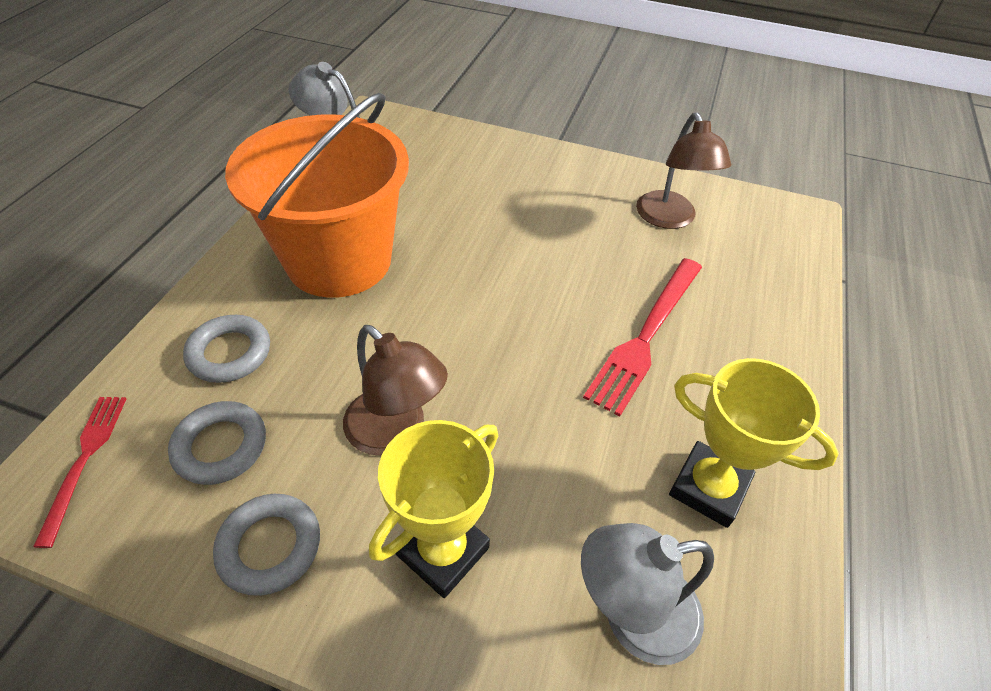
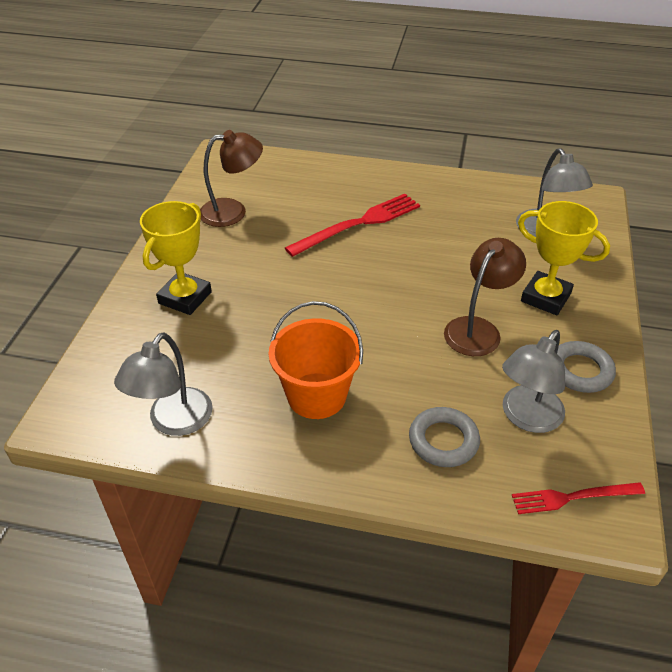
camera: 95 degrees left, 5 degrees down
grey ring [168,401,266,485] -> grey lamp [502,330,565,433]
orange bucket [225,93,409,298] -> orange bucket [268,301,363,419], size x0.62
red fork [583,258,702,416] -> red fork turned 60 degrees counterclockwise [285,194,420,257]
yellow trophy [669,358,839,528] -> yellow trophy moved to [140,201,212,315]

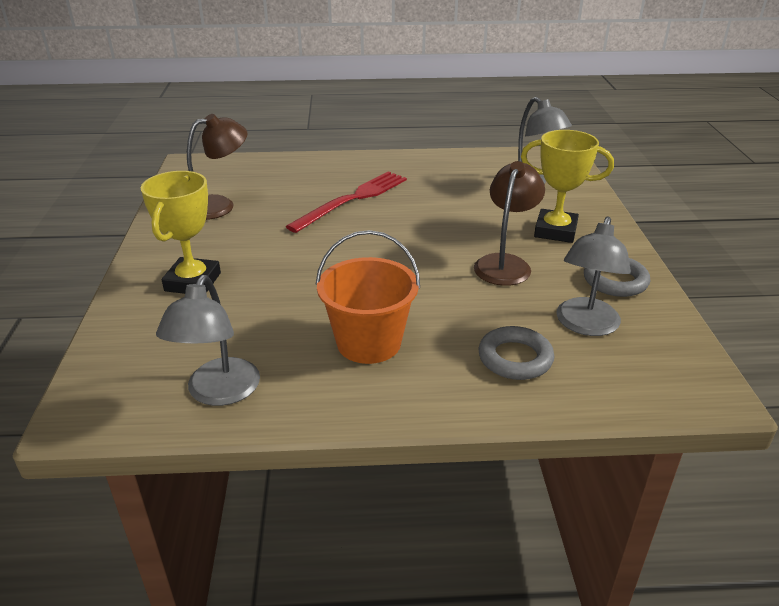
camera: 15 degrees left, 10 degrees down
red fork [512,482,645,514] -> none

